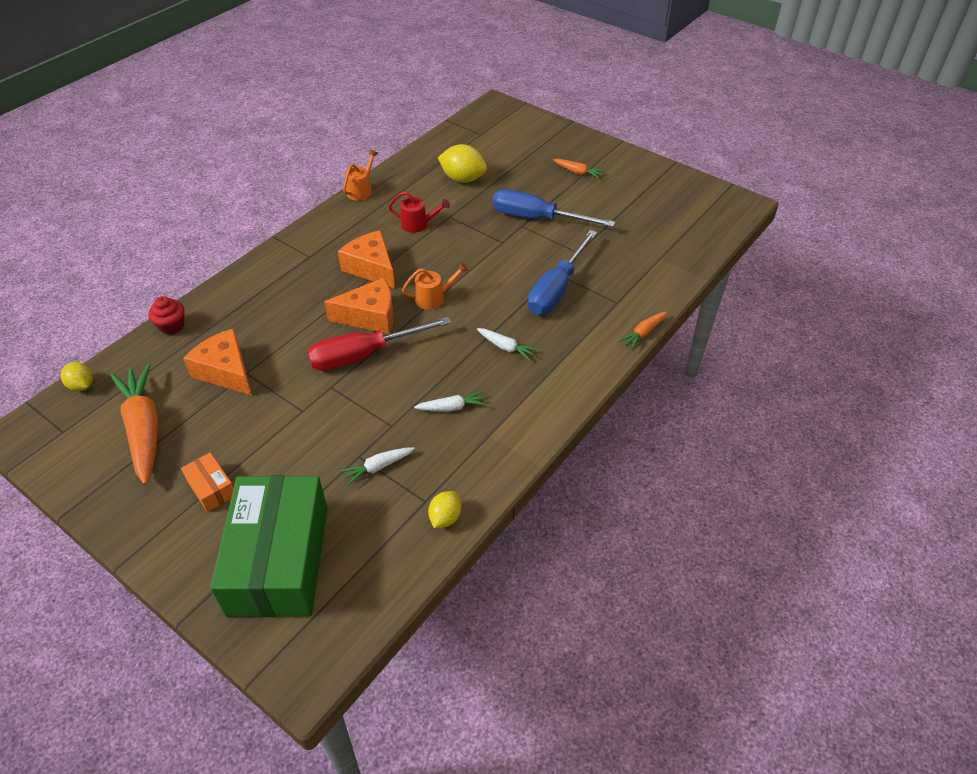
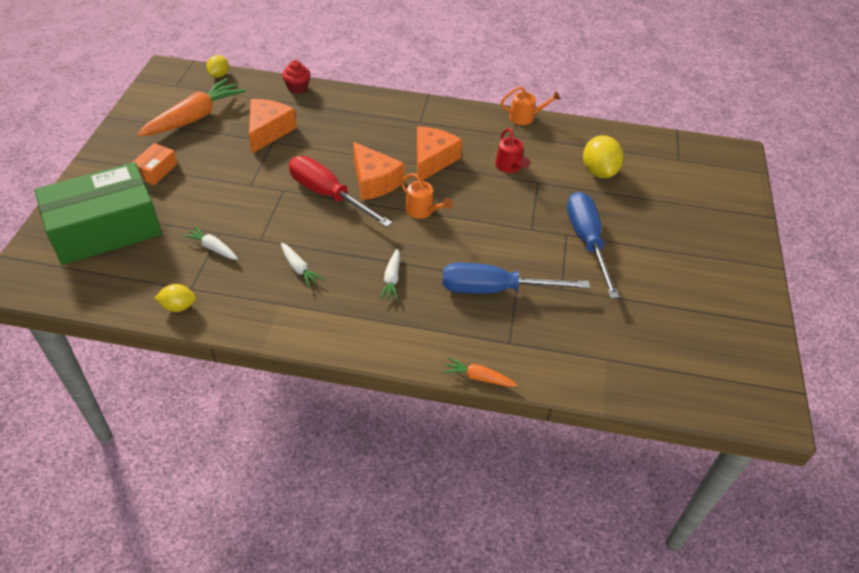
camera: 60 degrees right, 0 degrees up
orange carrot [553,159,605,179] -> none

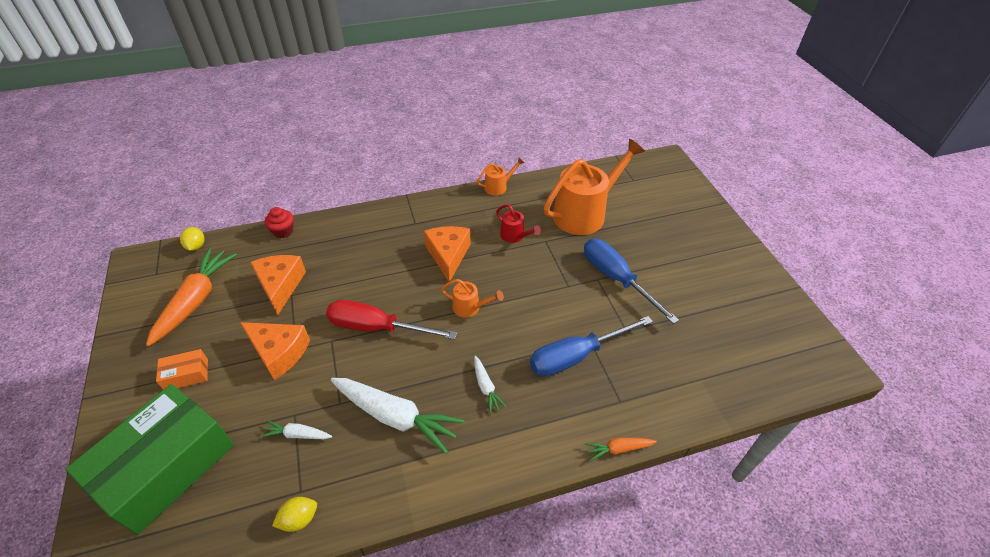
camera: 25 degrees left, 0 degrees up
orange box [132,143,178,185] -> orange box turned 75 degrees clockwise [156,349,208,390]
white carrot [281,243,324,288] -> white carrot [331,378,465,454], size x2.10
orange cheese [353,142,405,200] -> orange cheese moved to [240,322,310,380]
yellow lemon [583,135,624,178] -> orange watering can [544,139,645,235]

